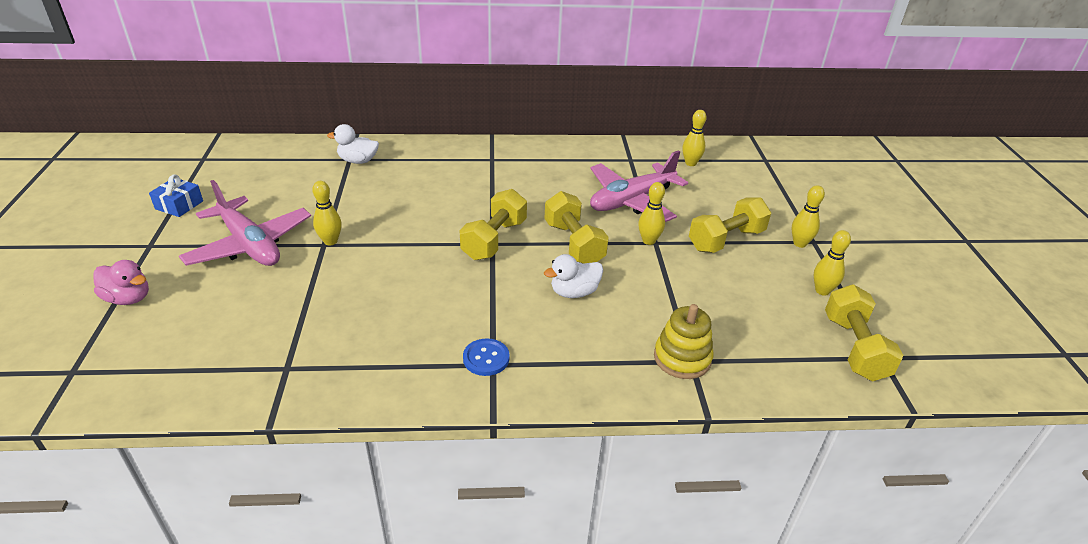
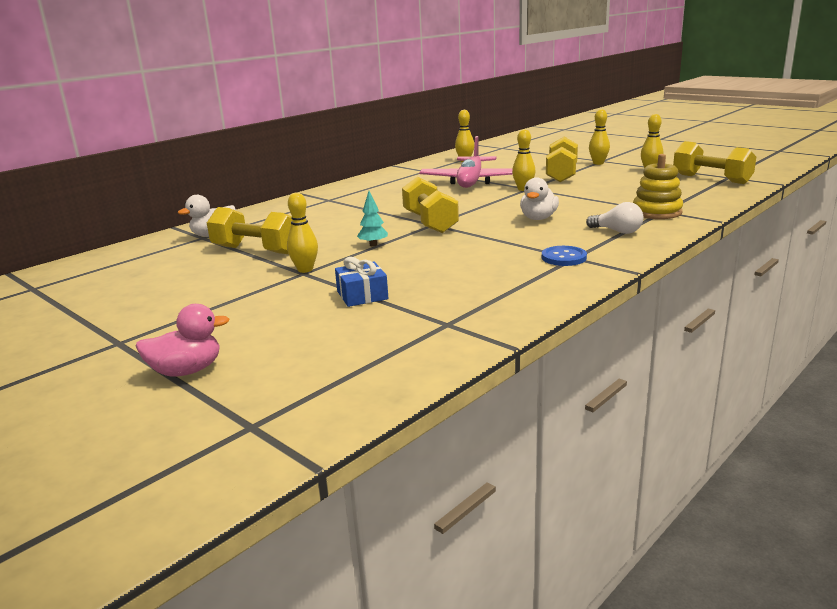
camera: 40 degrees left, 15 degrees down
blue gift [149,174,203,217] -> blue gift moved to [335,257,388,307]
pink plane [179,180,311,266] -> none
yellow dumbbell [544,191,609,264] -> yellow dumbbell moved to [207,207,292,254]
none -> turquoise tree [357,191,388,247]
none -> white light bulb [586,202,643,234]

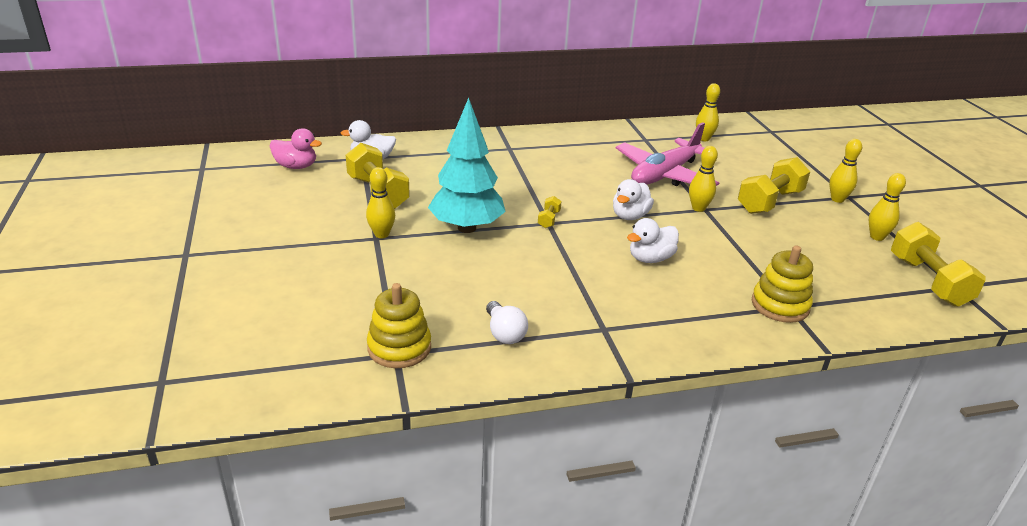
camera: 30 degrees right, 10 degrees up
pink duck [135,304,230,377] -> pink duck moved to [270,128,322,169]
blue gift [335,257,388,307] -> none
turquoise tree [357,191,388,247] -> turquoise tree [428,97,506,233], size x2.45
yellow dumbbell [402,177,459,233] -> yellow dumbbell [538,196,562,228], size x0.45
blue button [542,246,587,266] -> none
white light bulb [586,202,643,234] -> white light bulb moved to [486,301,528,344]
none -> yellow stacking toy [367,283,431,368]
none -> white duck [613,179,654,220]

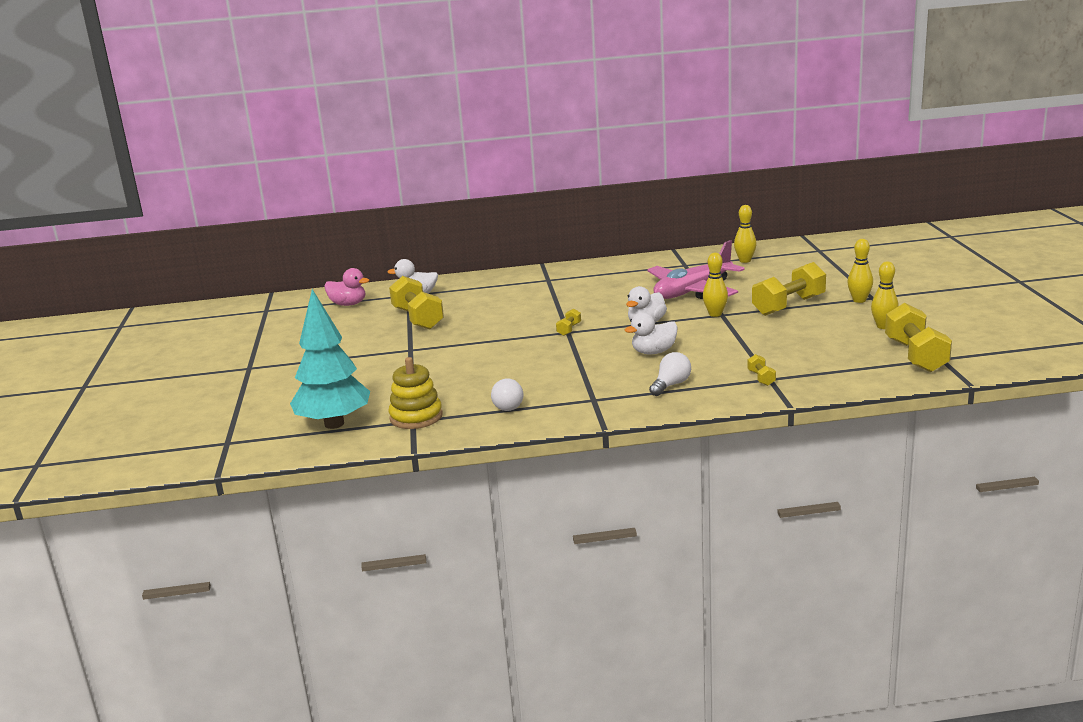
camera: 10 degrees right, 10 degrees down
yellow bowling pin [366,167,395,238] -> none
turquoise tree [428,97,506,233] -> turquoise tree moved to [290,289,370,429]
yellow stacking toy [752,246,813,323] -> yellow dumbbell [747,354,776,386]
none -> white light bulb [649,352,691,396]

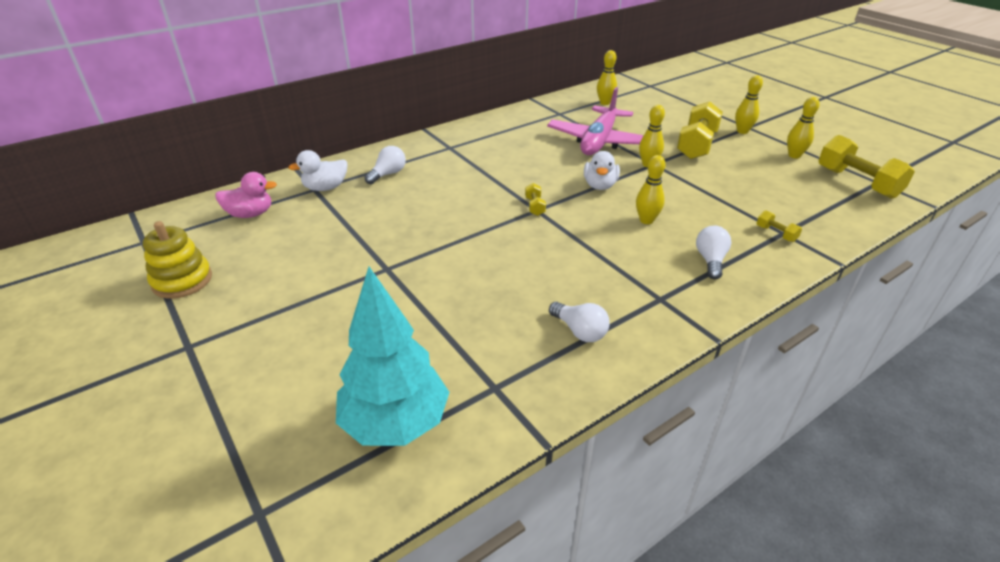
camera: 30 degrees left, 15 degrees up
yellow dumbbell [389,276,444,330] -> none
yellow stacking toy [389,357,443,429] -> yellow stacking toy moved to [143,221,212,299]
white duck [625,312,678,354] -> yellow bowling pin [636,155,666,224]
none -> white light bulb [364,146,406,184]

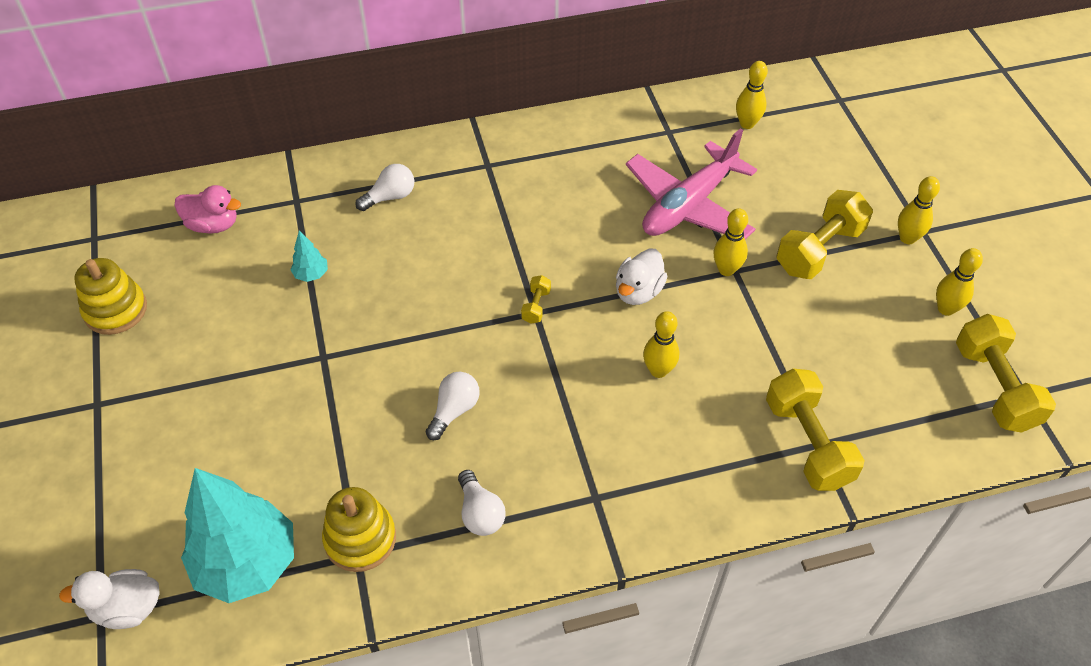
camera: 20 degrees right, 15 degrees up
white duck [288,150,347,191] -> white duck moved to [59,569,160,629]
white light bulb [696,226,731,279] -> white light bulb moved to [426,372,480,440]
yellow dumbbell [757,210,802,242] -> yellow dumbbell [766,369,865,491], size x2.24
none -> turquoise tree [290,231,328,282]
none -> yellow stacking toy [322,487,396,572]

